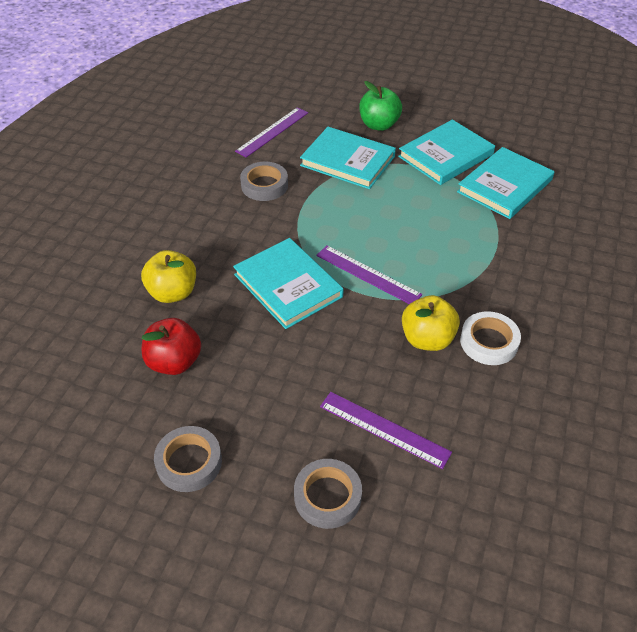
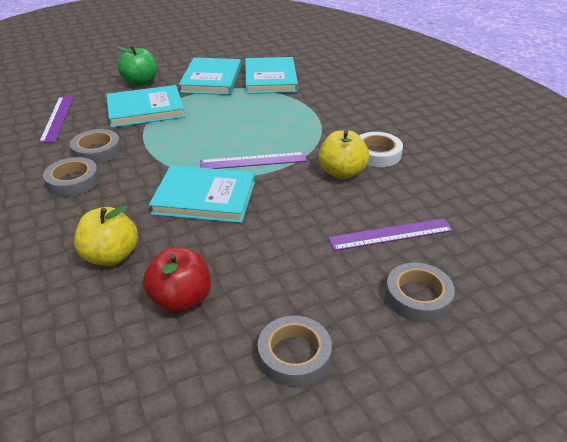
camera: 45 degrees left, 10 degrees down
none -> grey tape [43,157,99,197]

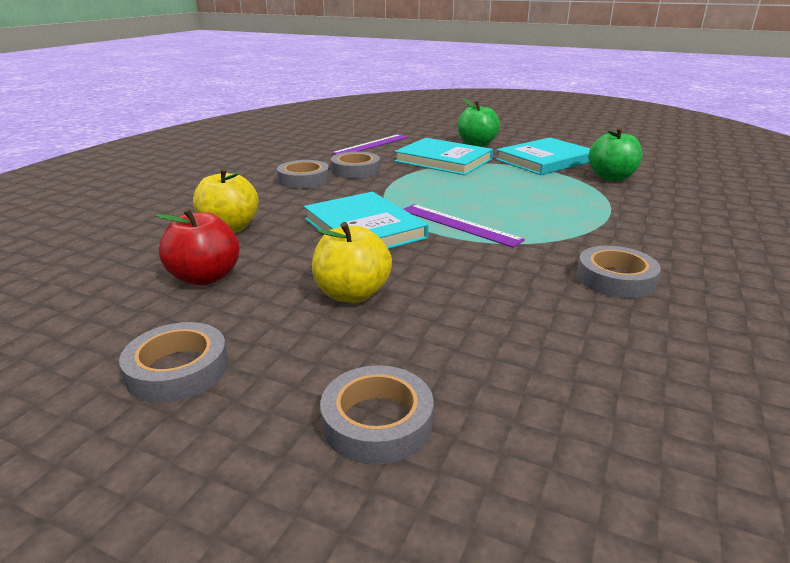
camera: 50 degrees right, 10 degrees down
turquoise book [245,57,298,94] -> green apple [589,127,643,181]
yellow apple [319,130,369,179] -> yellow apple moved to [312,222,392,303]
purple ruler [328,218,453,251] -> none
white tape [359,132,403,167] -> grey tape [577,246,661,298]

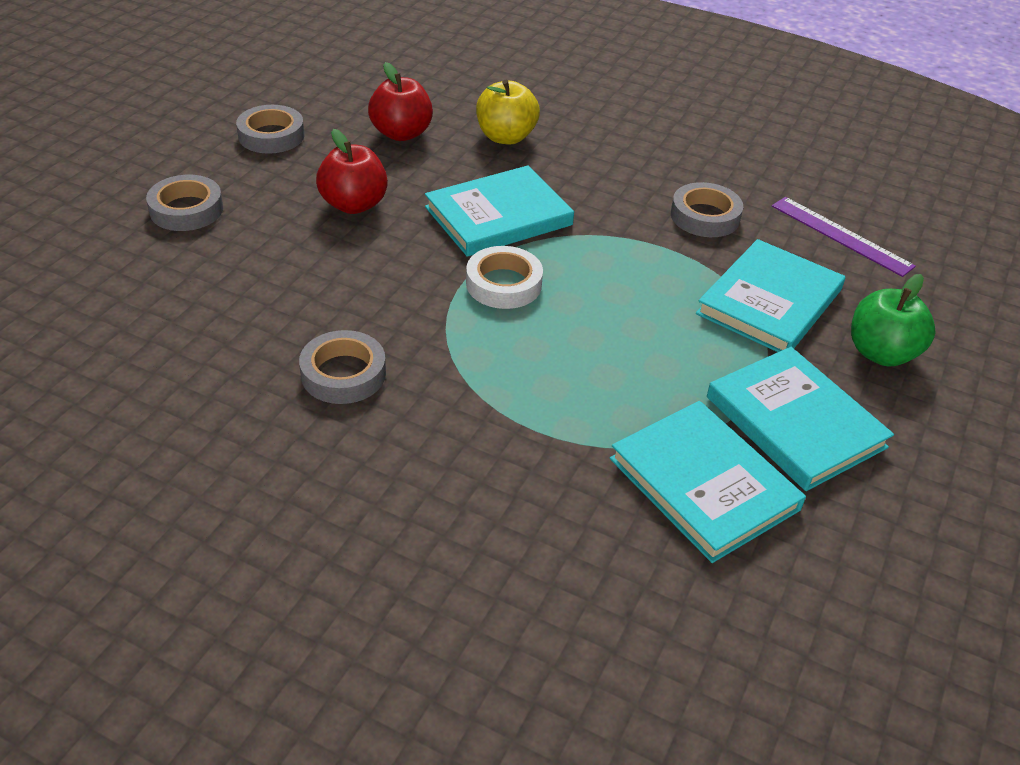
camera: 90 degrees right, 15 degrees up
grey tape [277,160,329,189] -> none
yellow apple [312,222,392,303] -> red apple [316,129,388,214]
purple ruler [403,204,525,248] -> white tape [466,246,543,309]
green apple [589,127,643,181] -> turquoise book [610,401,806,563]

